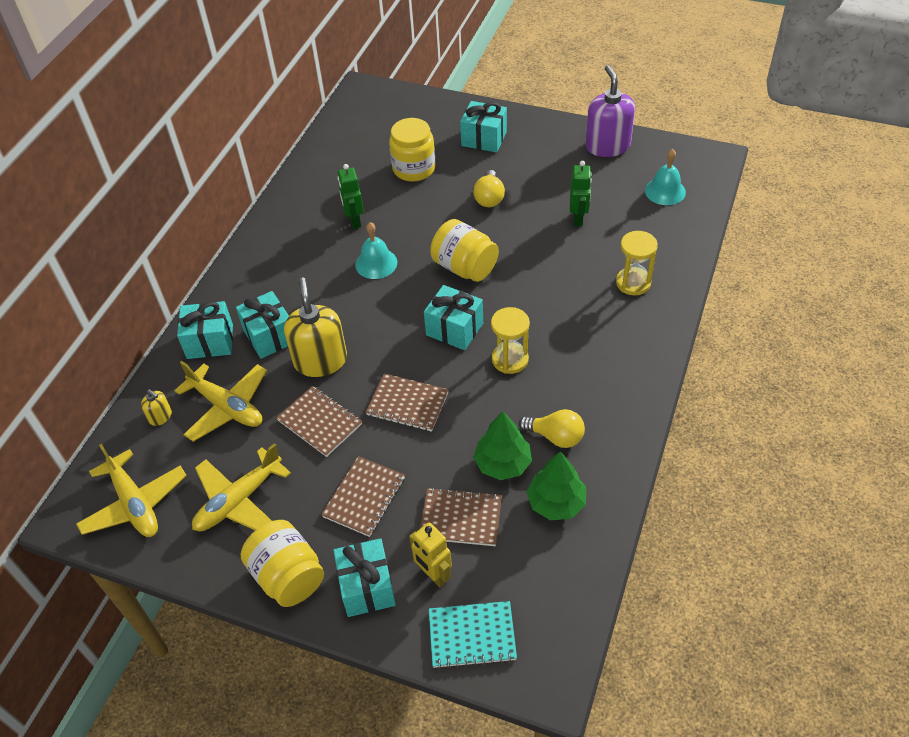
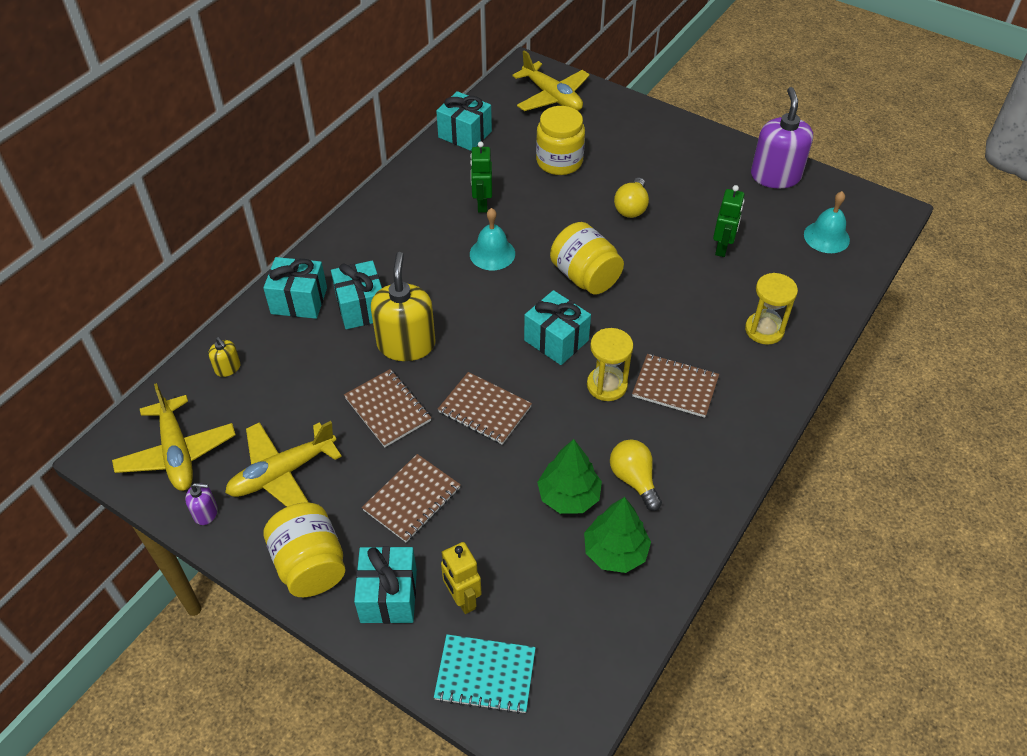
camera: 10 degrees right, 0 degrees up
yellow plane [175,361,267,442] -> yellow plane moved to [512,50,590,111]
brown notebook [420,487,502,546] -> brown notebook moved to [632,354,719,418]
turquoise gift [460,101,507,153] -> turquoise gift moved to [436,91,492,151]
yellow light bulb [519,409,585,448] -> yellow light bulb turned 150 degrees counterclockwise [610,439,662,511]
none -> purple soap dispenser [185,483,218,525]

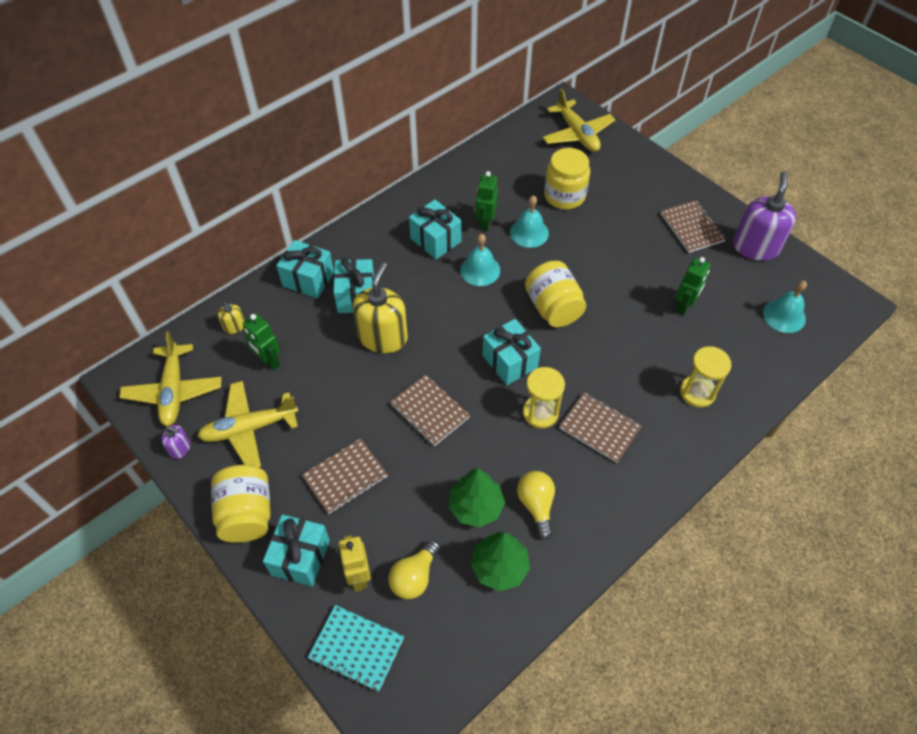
camera: 15 degrees right, 5 degrees up
brown notebook [344,369,432,447] -> brown notebook moved to [661,200,726,253]
turquoise gift [436,91,492,151] -> turquoise gift moved to [409,200,461,259]
yellow light bulb [614,178,649,218] -> yellow light bulb moved to [389,540,440,599]
none -> green robot [243,313,280,370]
none -> turquoise bell [510,195,549,248]

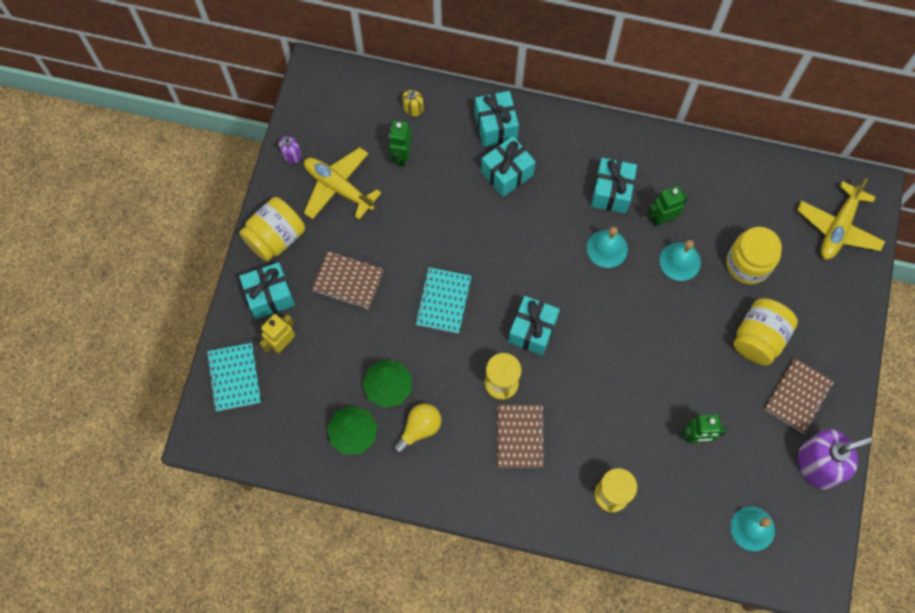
camera: 55 degrees right, 15 degrees up
yellow plane [119,331,222,426] -> none
purple soap dispenser [161,425,190,459] -> purple soap dispenser turned 60 degrees clockwise [279,136,301,163]
yellow soap dispenser [353,262,408,353] -> none
yellow light bulb [389,540,440,599] -> none
brown notebook [390,374,470,446] -> turquoise notebook [415,267,471,334]
yellow jar [525,261,586,327] -> yellow jar moved to [734,298,798,365]

